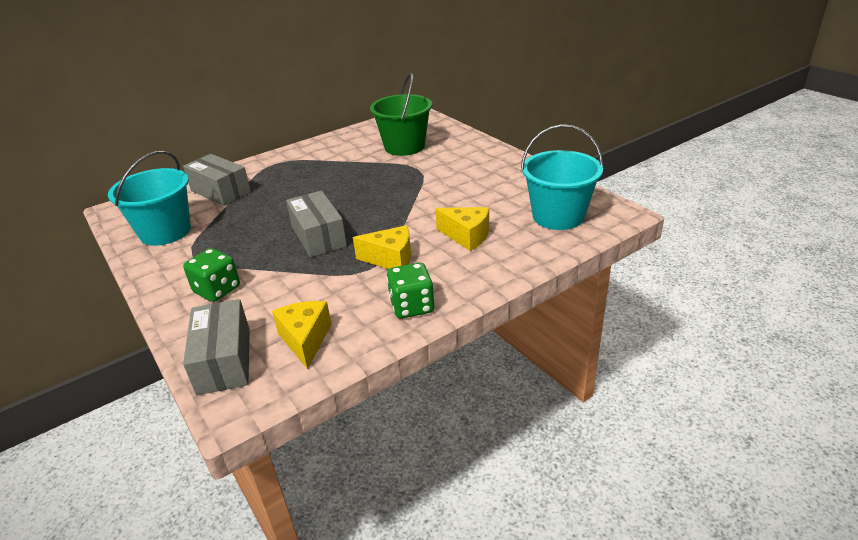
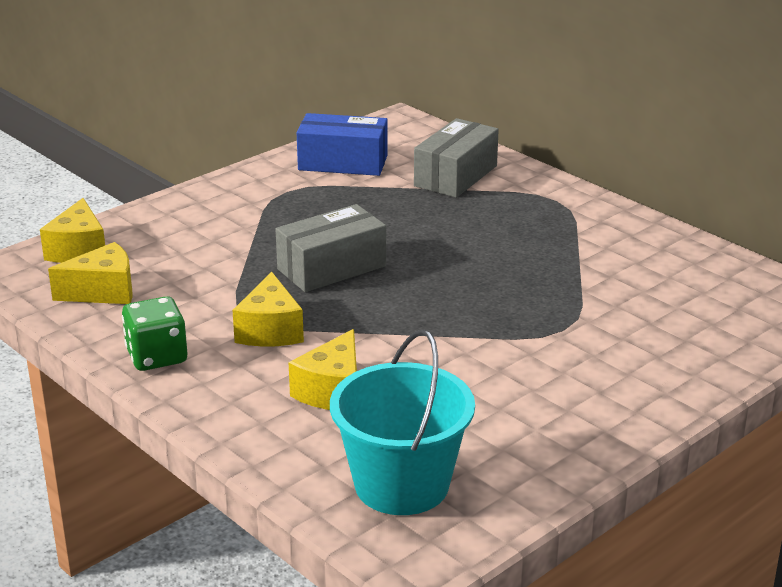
camera: 80 degrees right, 5 degrees down
turquoise bucket [108,150,191,246] -> blue box [297,113,388,176]
green dice [183,248,240,302] -> none
grey box [183,299,250,395] -> yellow cheese [40,198,105,263]
green bucket [370,73,432,156] -> none

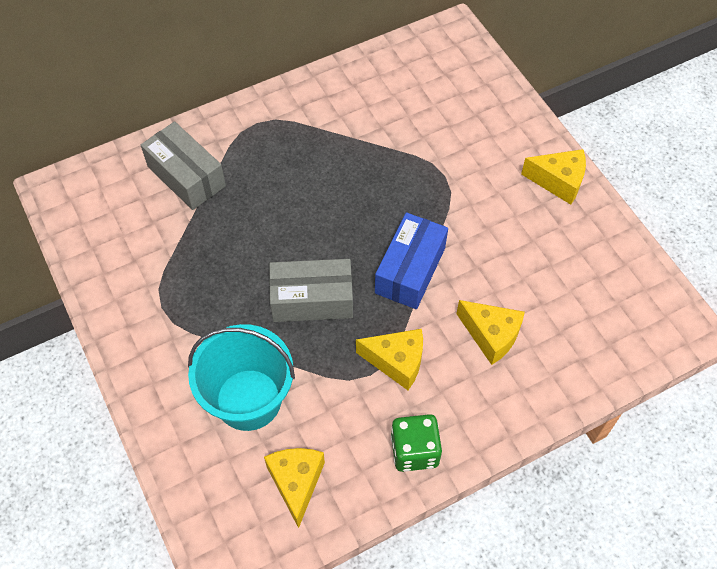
camera: 75 degrees left, 30 degrees up
yellow cheese [40,198,105,263] -> yellow cheese moved to [521,149,586,205]
grey box [276,204,386,292] -> grey box turned 75 degrees counterclockwise [269,259,353,322]
blue box [297,113,388,176] -> blue box moved to [375,212,448,309]
turquoise bucket [330,329,475,515] -> turquoise bucket moved to [188,324,295,431]

